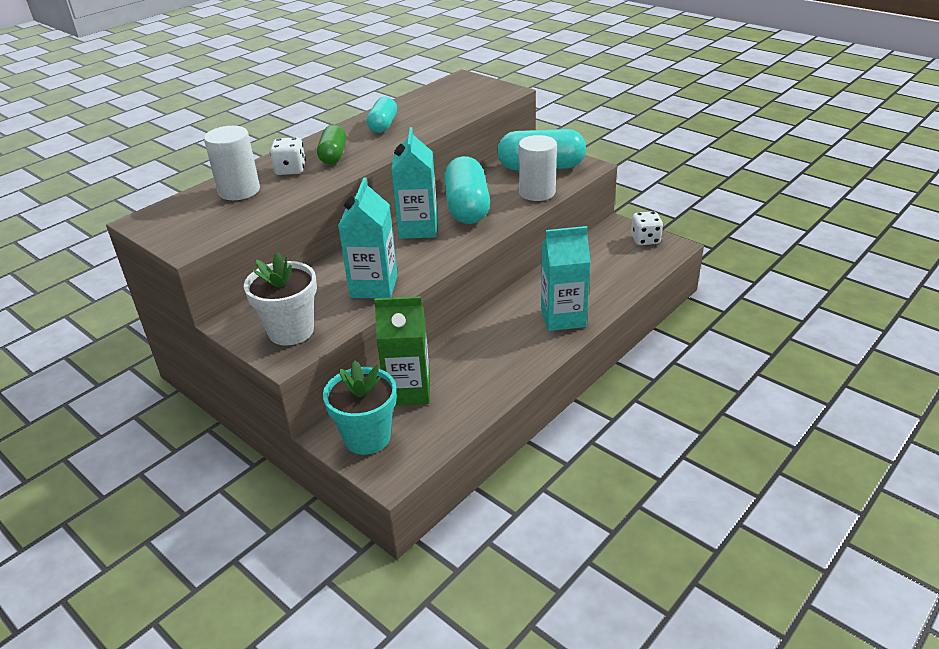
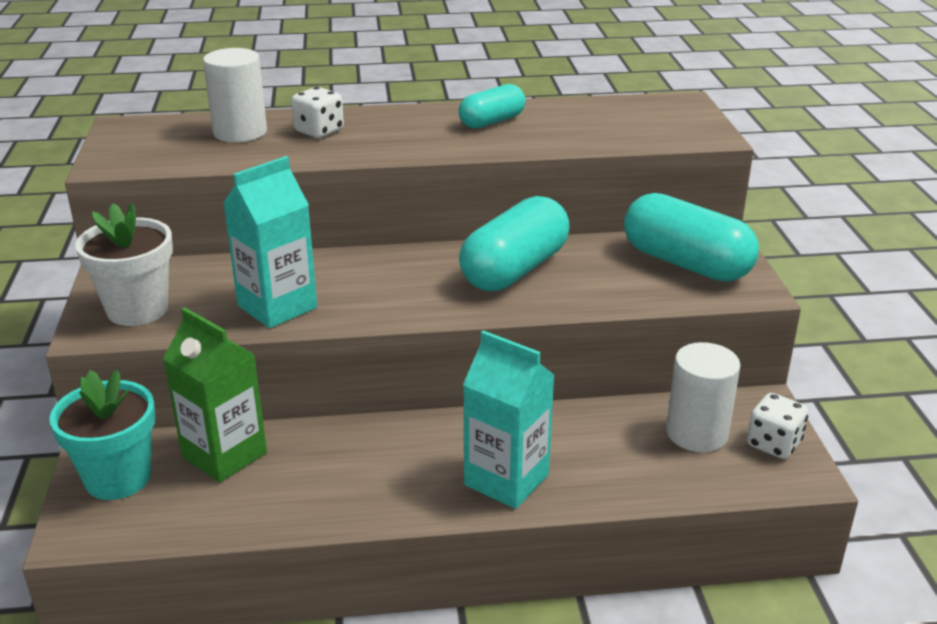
camera: 40 degrees right, 5 degrees down
green capsule [317,125,346,164] -> none
turquoise carton [391,127,438,239] -> none
white cylinder [519,135,557,201] -> white cylinder moved to [666,342,741,452]

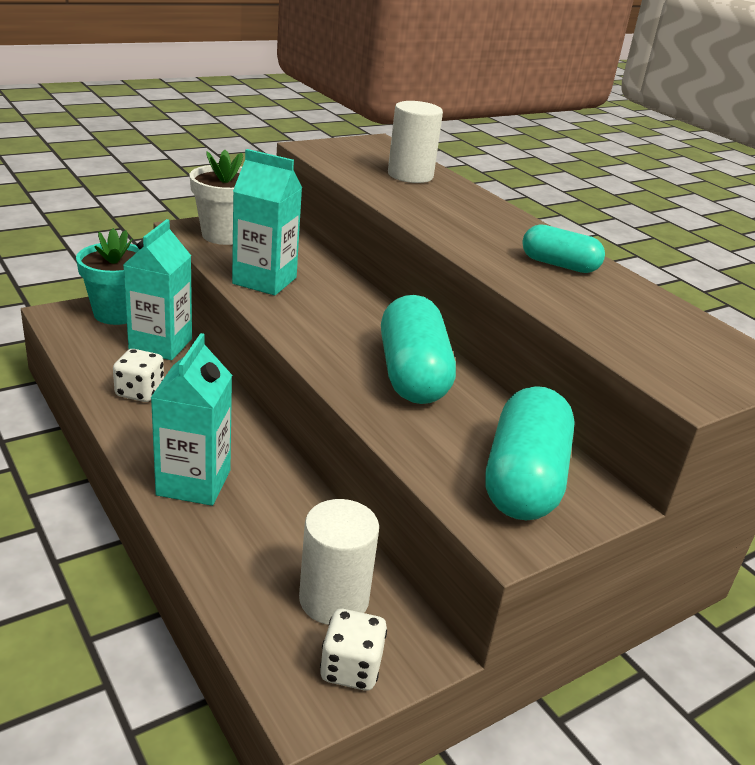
camera: 60 degrees right, 0 degrees up
green carton [163,307,267,483] -> turquoise carton [123,219,192,360]
white dice [291,87,344,138] -> white dice moved to [113,349,164,402]
turquoise capsule [459,196,570,291] -> turquoise capsule turned 75 degrees clockwise [381,295,456,404]

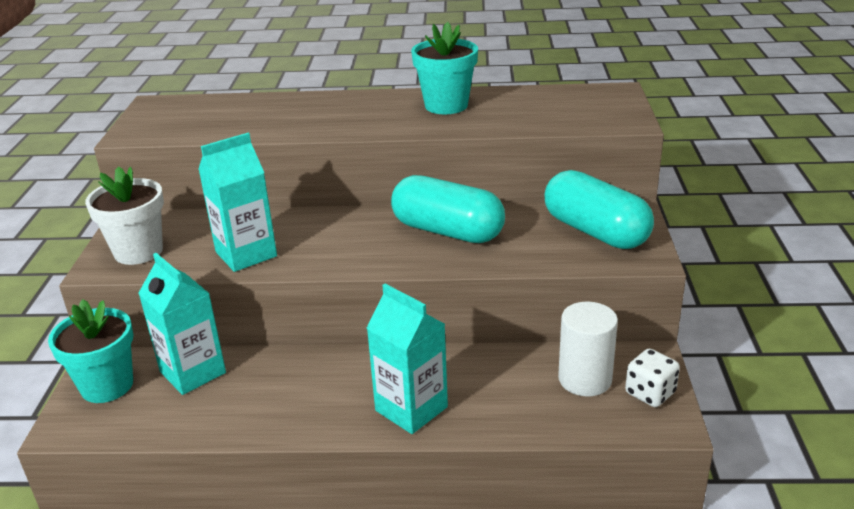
camera: 50 degrees left, 0 degrees up
white dice [113,349,164,402] -> none
white cylinder [388,101,443,183] -> none
turquoise capsule [522,224,605,273] -> turquoise flower pot [411,22,478,114]

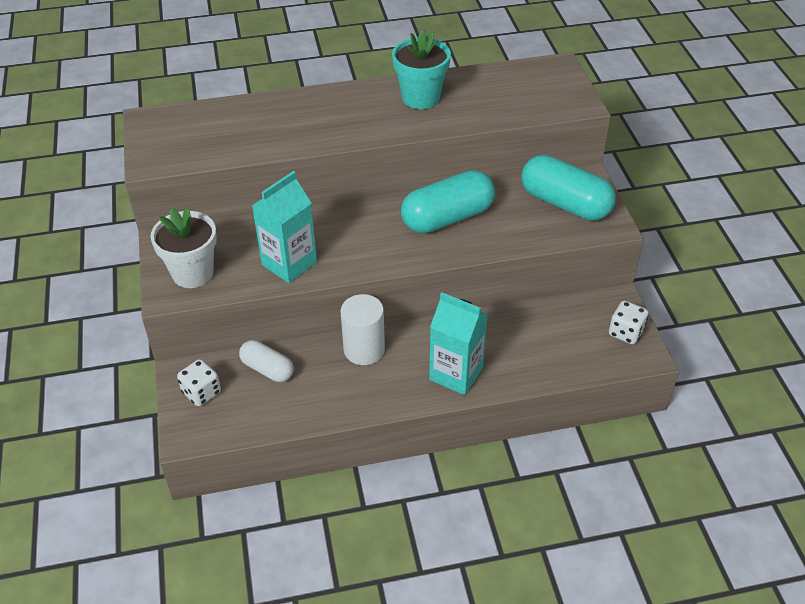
camera: 15 degrees left, 15 degrees up
turquoise flower pot [48,299,133,403] -> white dice [177,359,221,406]
turquoise carton [138,253,226,395] -> white capsule [239,340,294,382]
turquoise capsule [391,175,505,243] -> turquoise capsule turned 45 degrees counterclockwise [401,170,495,234]
white cylinder [558,302,618,396] -> white cylinder moved to [341,294,385,365]

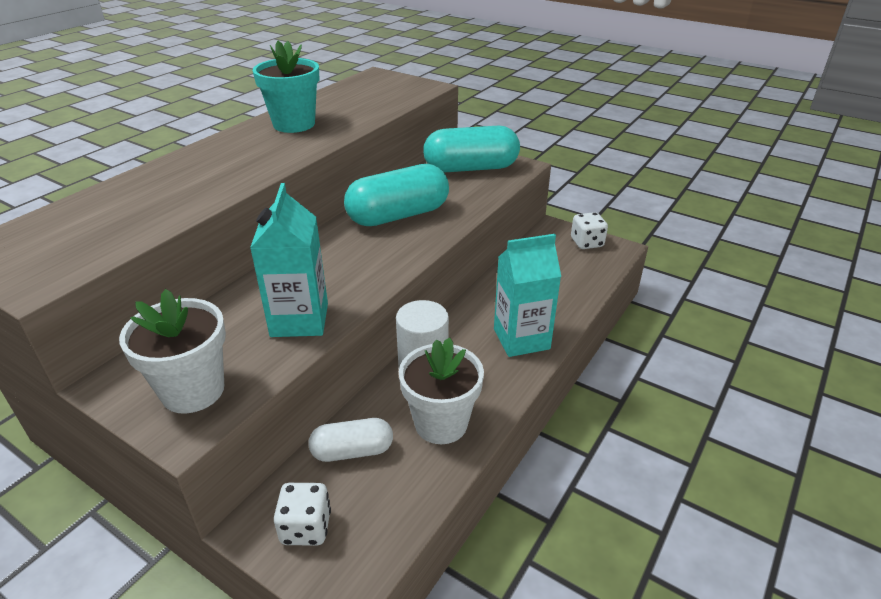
camera: 45 degrees left, 10 degrees down
turquoise capsule [401,170,495,234] -> turquoise capsule turned 45 degrees clockwise [344,164,449,226]
none -> white flower pot [399,337,484,444]

